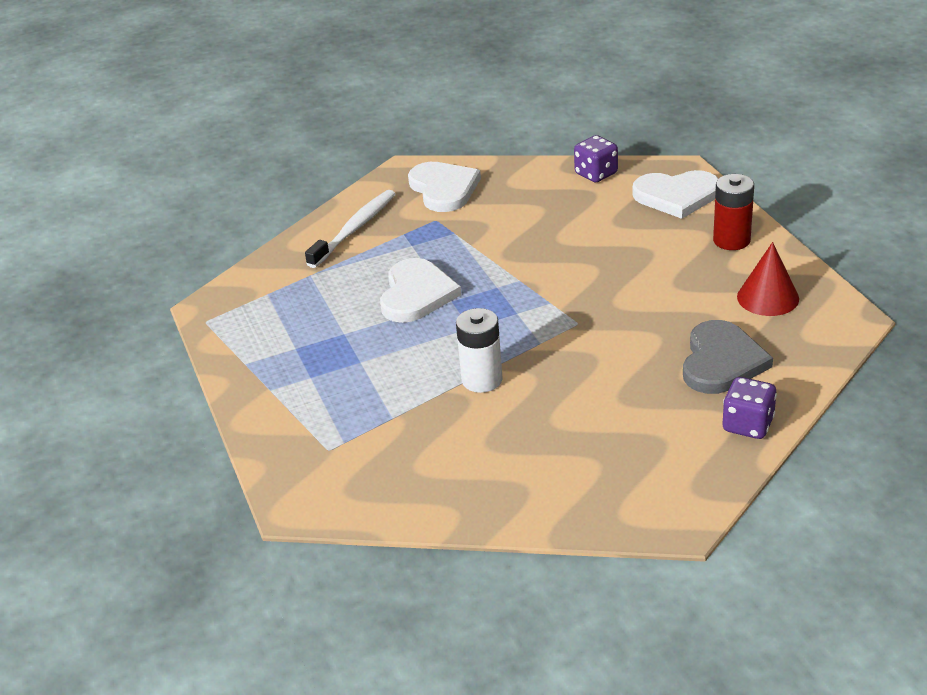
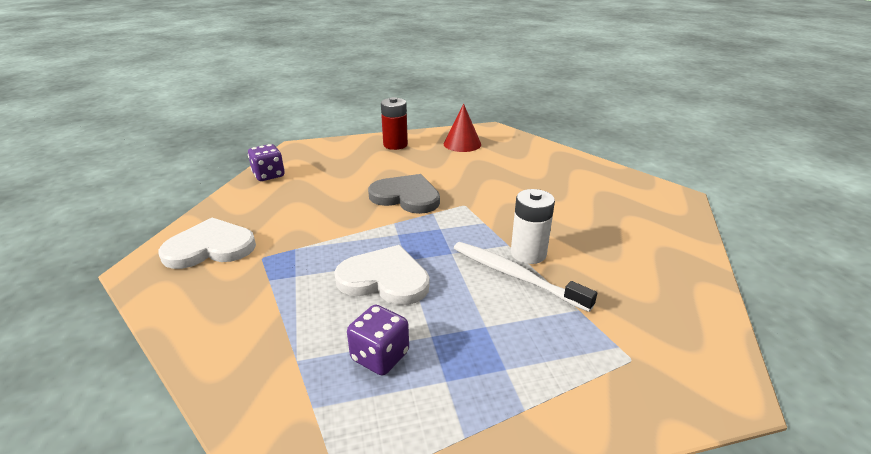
camera: 85 degrees left, 5 degrees down
white toothbrush [305,190,395,268] -> white toothbrush moved to [454,242,597,312]
white heart [632,170,718,219] -> none
grey heart [683,320,773,394] -> grey heart moved to [368,174,440,214]
purple dice [723,377,777,439] -> purple dice moved to [347,305,409,375]

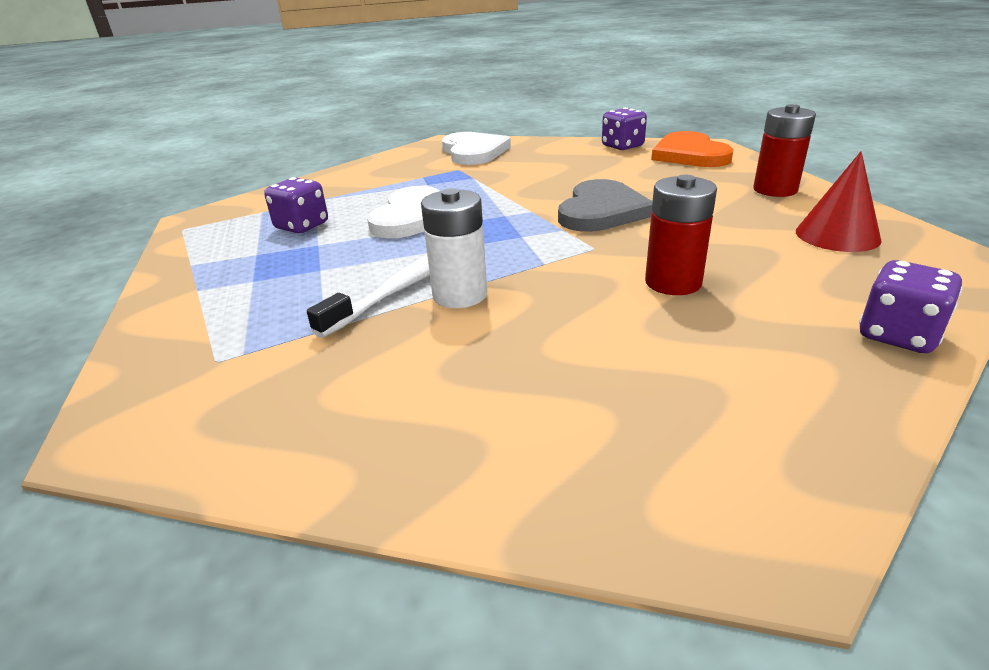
camera: 90 degrees right, 0 degrees up
none -> red battery [645,175,717,295]
none -> orange heart [651,131,734,167]
none -> purple dice [859,260,963,353]

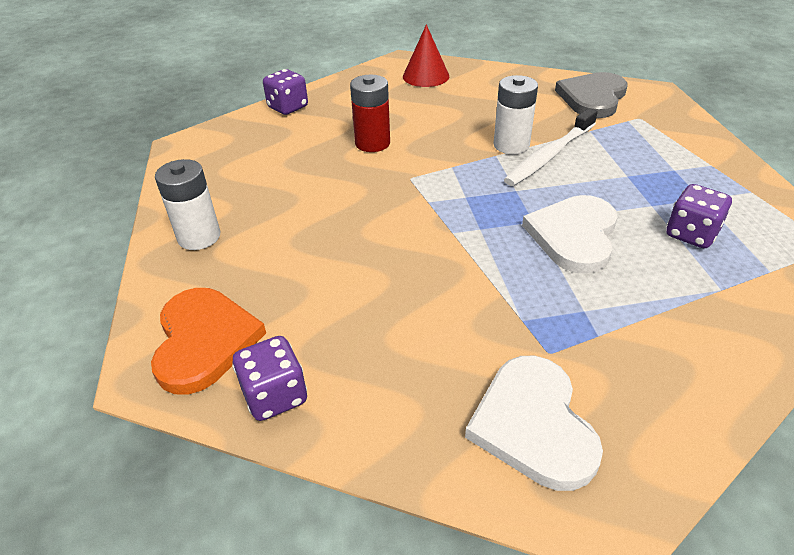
camera: 175 degrees left, 10 degrees up
grey heart [558,179,653,232] -> grey heart moved to [555,72,627,118]
red battery [753,104,816,197] -> white battery [155,159,221,250]
red cone [796,151,882,252] -> red cone moved to [403,24,449,87]

